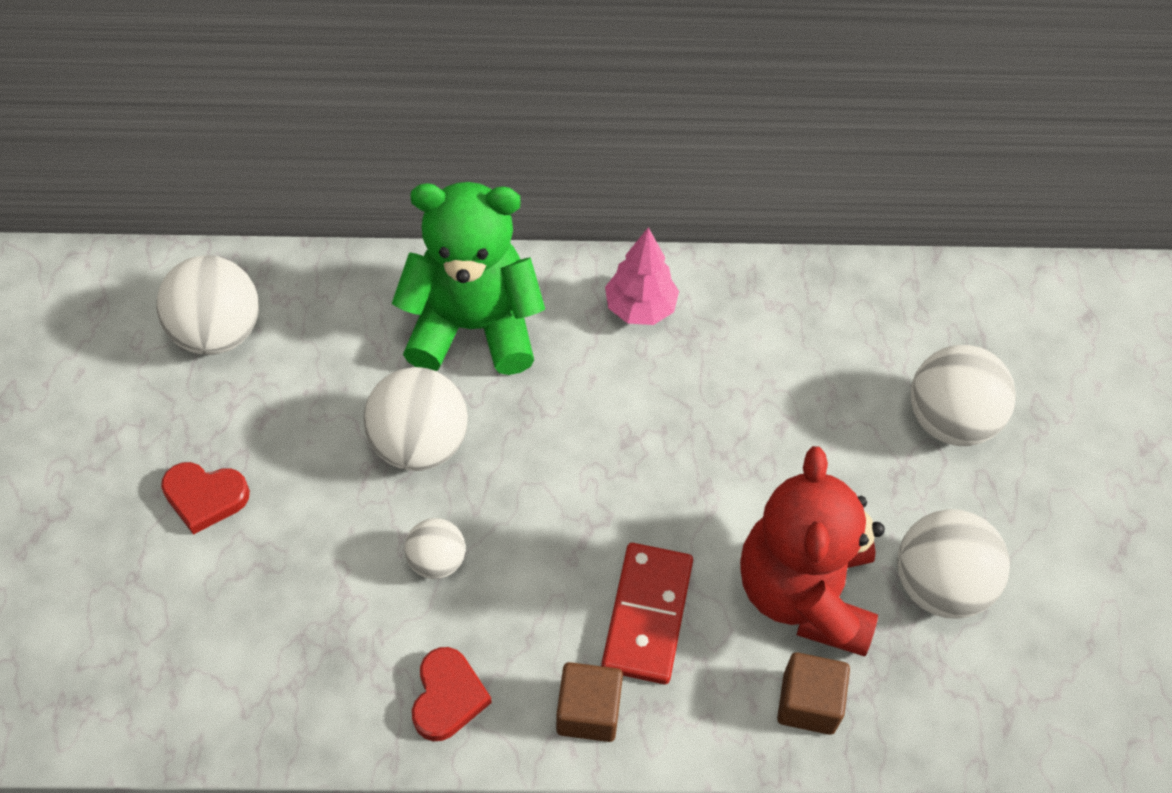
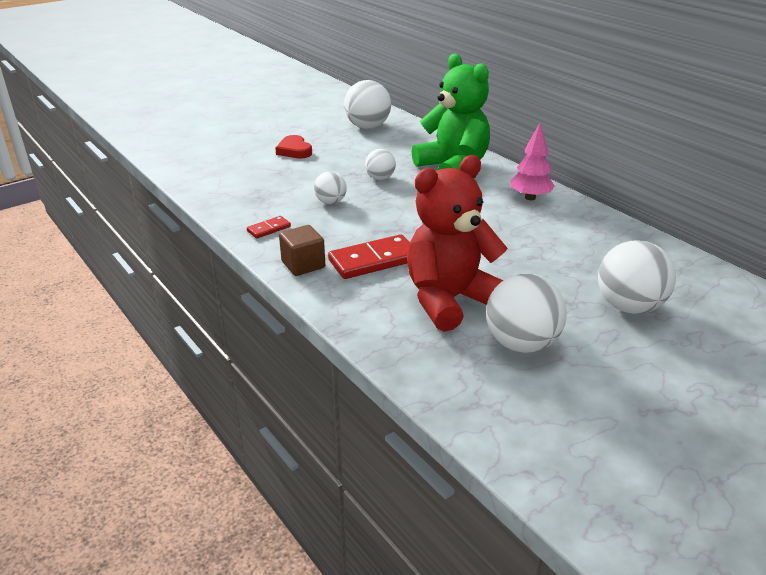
camera: 55 degrees right, 25 degrees down
white ball [363,367,468,471] -> white ball [365,149,396,180], size x0.57
red heart [412,647,492,741] -> red domino [247,216,291,239]
brown cube [777,652,850,735] -> none

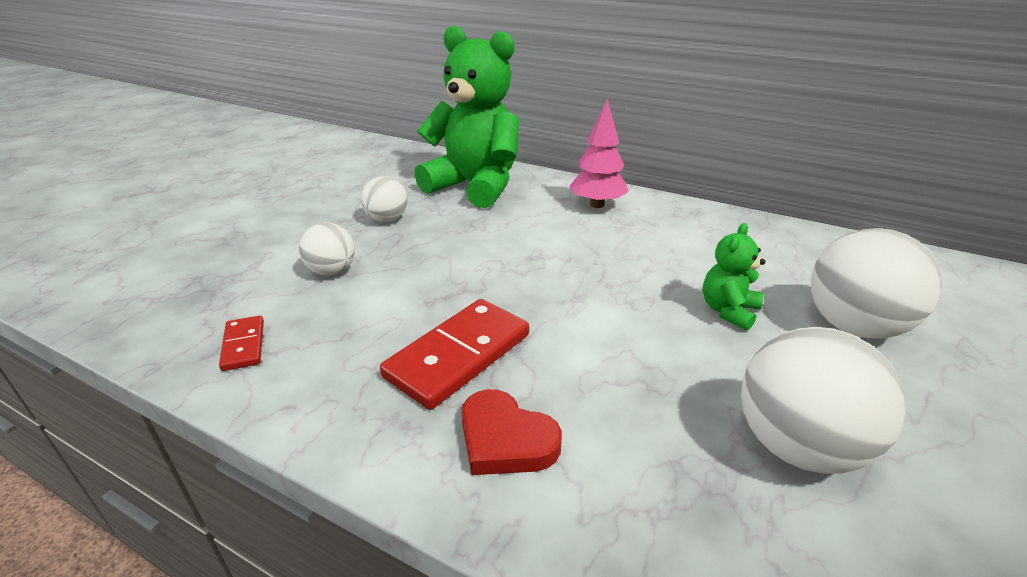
camera: 25 degrees left, 0 degrees up
red domino [247,216,291,239] -> red domino turned 45 degrees counterclockwise [219,315,264,371]
red heart [275,135,312,159] -> red heart moved to [462,389,562,475]
brown cube [279,225,325,276] -> none
white ball [344,80,391,129] -> none
red teddy bear [407,155,508,332] -> none
none -> green teddy bear [703,223,766,331]

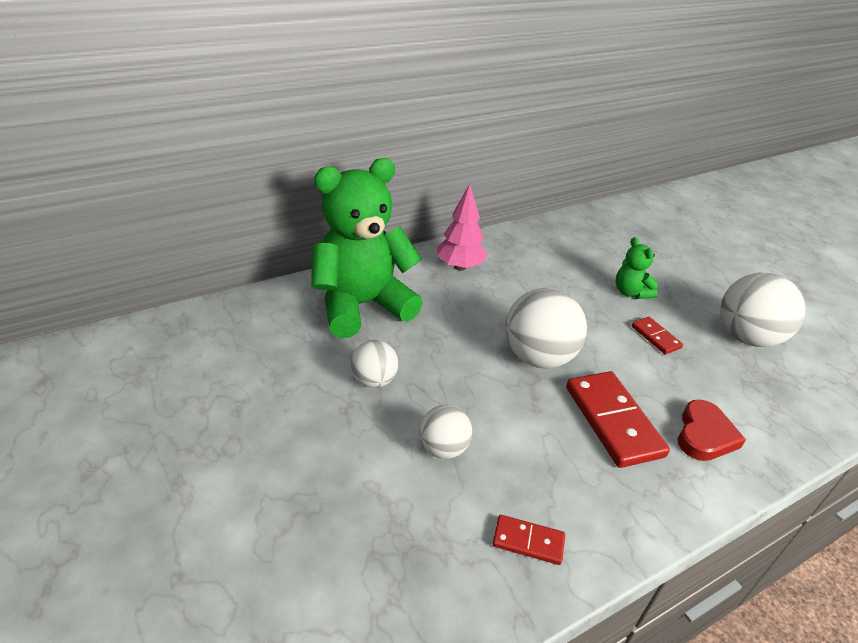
camera: 60 degrees left, 5 degrees up
red heart [462,389,562,475] -> red heart turned 45 degrees counterclockwise [678,400,746,461]
white ball [811,228,942,339] -> white ball moved to [505,288,587,368]
none -> red domino [632,317,683,354]

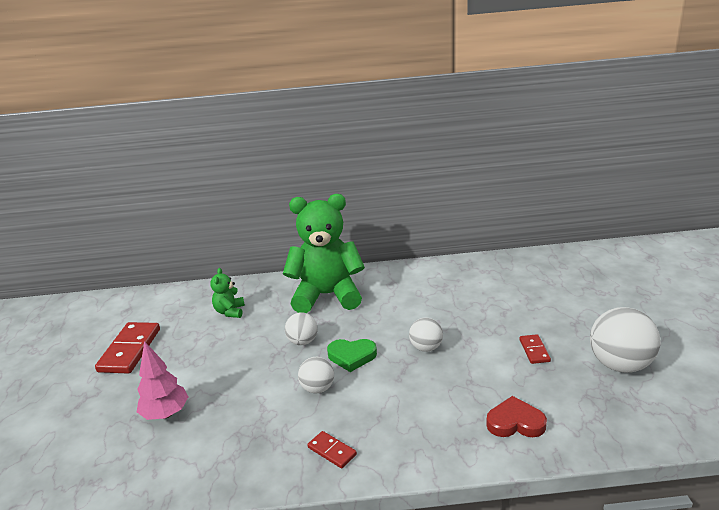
camera: 30 degrees right, 10 degrees down
pink tree [437,184,488,271] -> pink tree moved to [137,341,188,420]
white ball [505,288,587,368] -> white ball [409,317,443,352], size x0.57
red domino [566,371,670,468] -> red domino moved to [95,322,160,374]
green teddy bear [616,237,658,299] -> green teddy bear moved to [210,268,245,318]
red heart [678,400,746,461] -> red heart turned 135 degrees counterclockwise [486,396,547,437]
none -> green heart [327,339,377,372]

